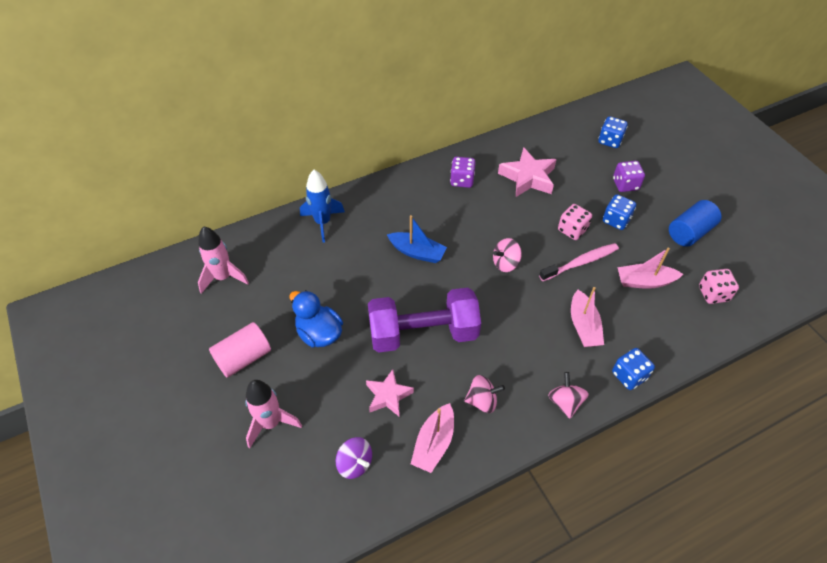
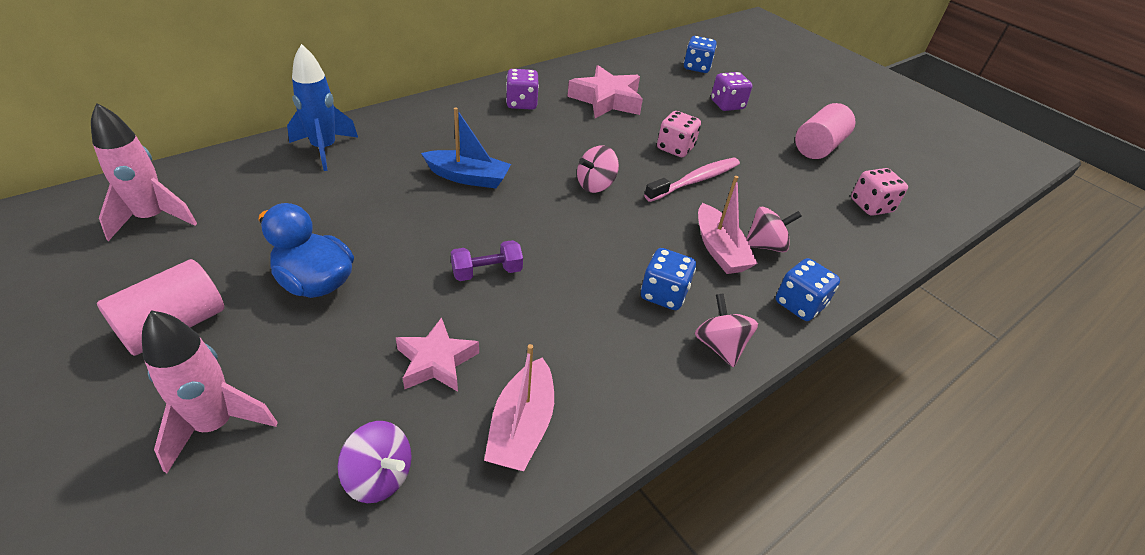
camera: 15 degrees left, 10 degrees down
purple dumbbell [368,288,481,352] -> purple dumbbell [451,240,523,281], size x0.41
pink spinning top [464,375,505,413] -> pink spinning top moved to [746,207,802,252]
blue dice [603,194,636,230] -> blue dice moved to [641,248,696,310]
pink boat [617,247,683,289] -> none
blue cylinder [669,200,722,247] -> pink cylinder [795,103,855,159]

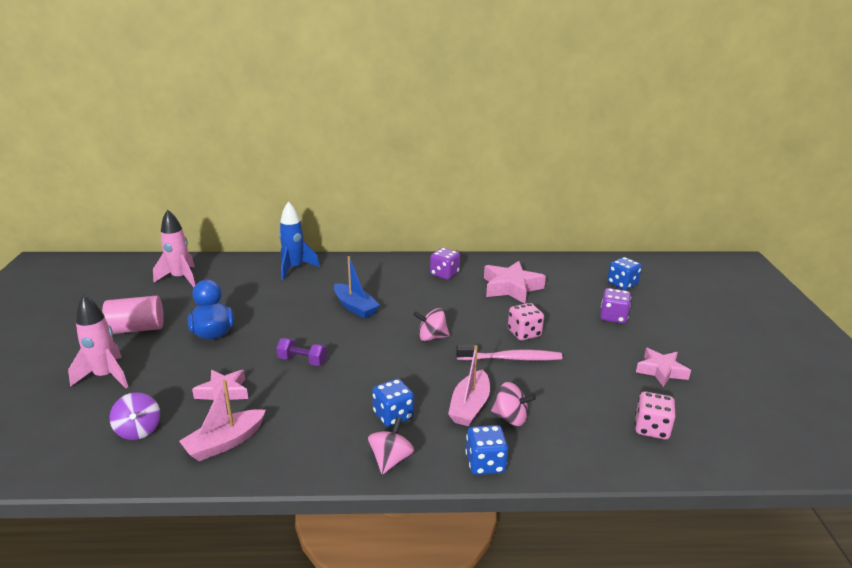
camera: 40 degrees right, 15 degrees down
pink cylinder [795,103,855,159] -> pink star [636,348,691,387]

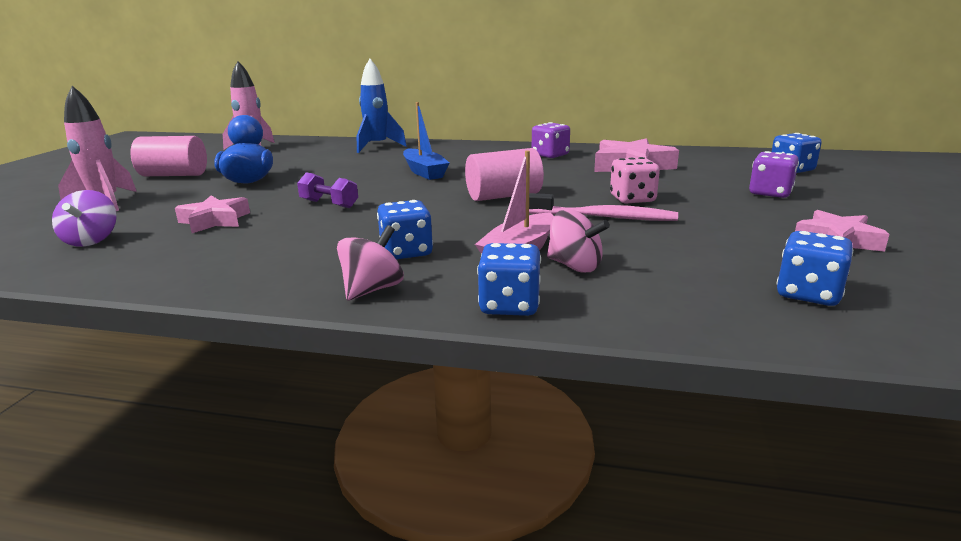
camera: 15 degrees right, 5 degrees down
pink boat [179,379,266,461] -> none
pink spinning top [413,308,450,341] -> pink cylinder [465,148,544,201]
pink dice [635,392,675,439] -> blue dice [776,231,853,306]

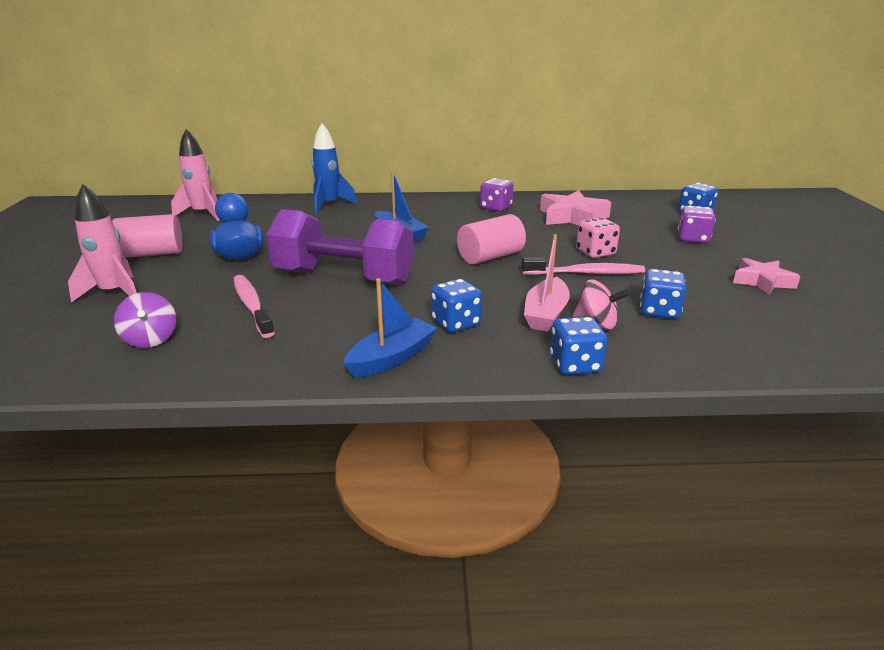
camera: 15 degrees left, 5 degrees up
pink star [175,196,250,233] -> pink toothbrush [233,275,275,338]
purple dumbbell [297,172,358,208] -> purple dumbbell [266,209,414,285], size x2.45
pink spinning top [337,225,404,301] -> none
blue dice [776,231,853,306] -> blue dice moved to [640,269,686,319]
none -> blue boat [343,278,437,378]

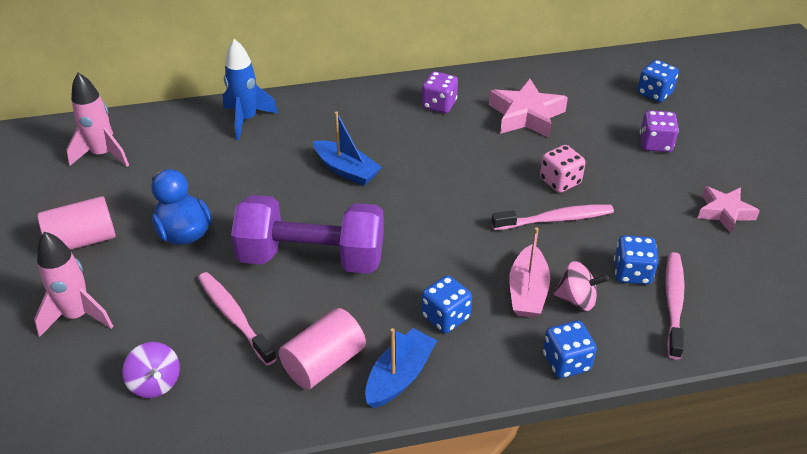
camera: 10 degrees left, 15 degrees up
pink cylinder [457,214,526,265] -> pink cylinder moved to [279,308,366,390]
none -> pink toothbrush [665,252,685,360]

